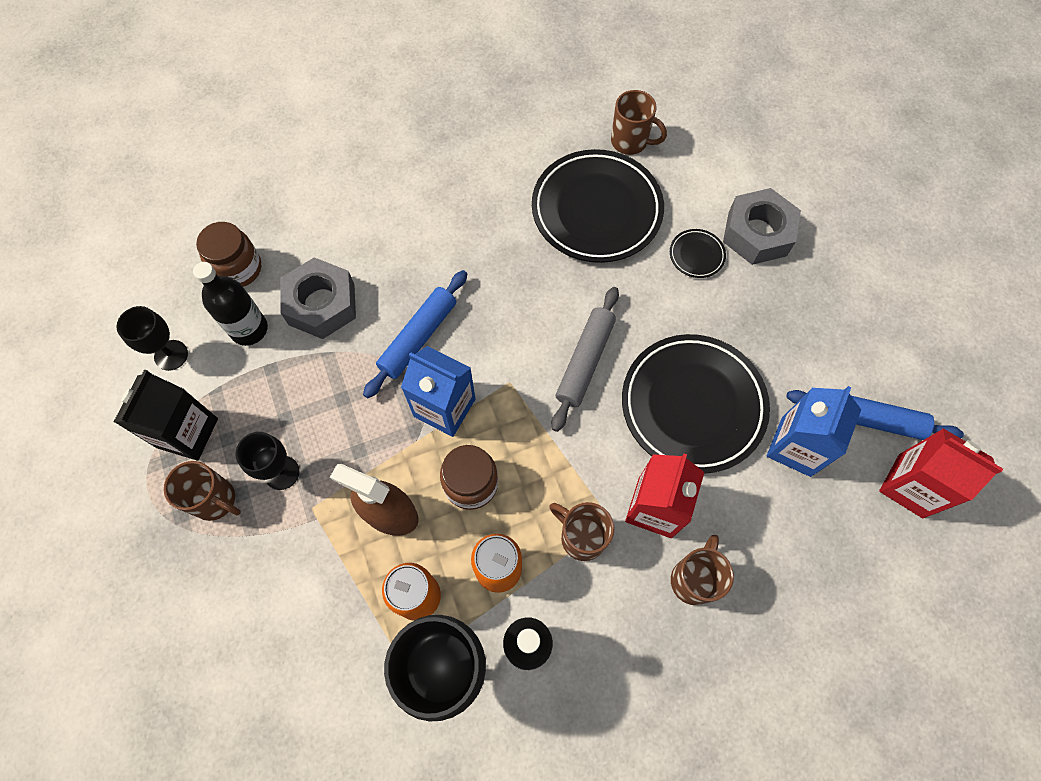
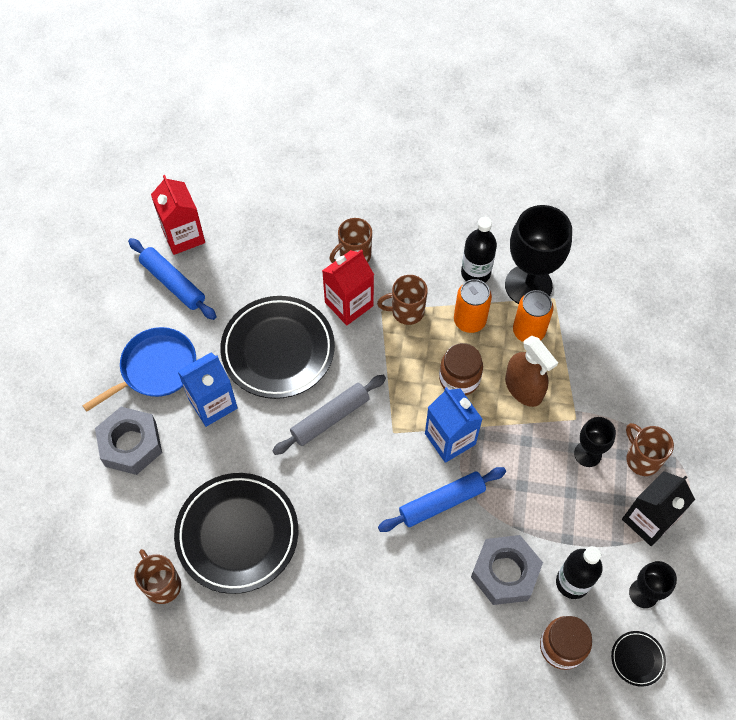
camera: 150 degrees left, 5 degrees down
brown mug [550,502,614,561] -> brown mug turned 105 degrees clockwise [377,275,428,325]
black plate [670,229,726,278] -> black plate moved to [611,631,666,687]
blue carton [767,386,861,477] -> blue carton moved to [177,352,238,427]
none -> blue pan [82,327,196,412]

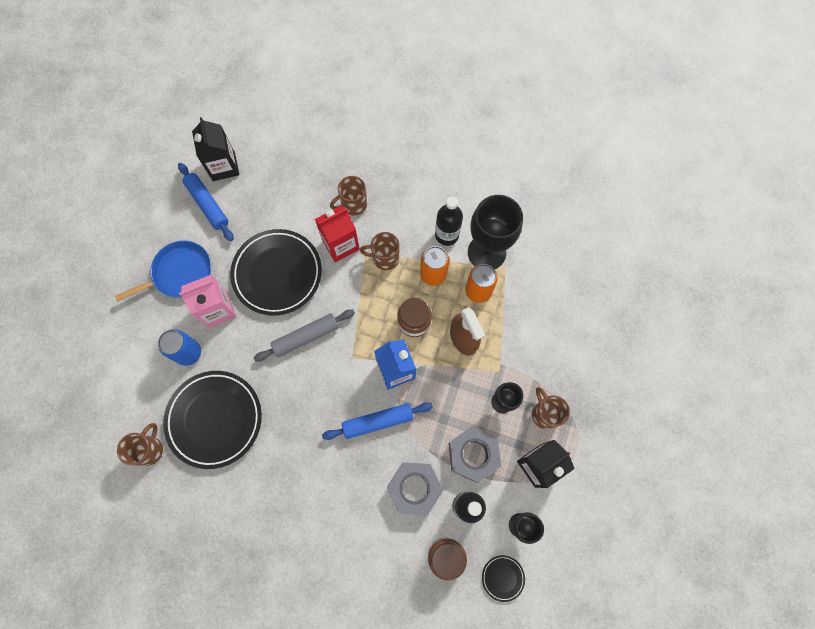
camera: 10 degrees right, 10 degrees up
grey nut [95,407,162,475] -> grey nut moved to [449,426,501,483]
brown mug [134,549,181,604] -> brown mug turned 45 degrees clockwise [117,423,163,466]
red carton [151,175,205,255] -> black carton [192,117,239,181]
blue carton [177,352,238,427] -> pink carton [179,274,236,328]
none -> blue can [158,329,201,366]

